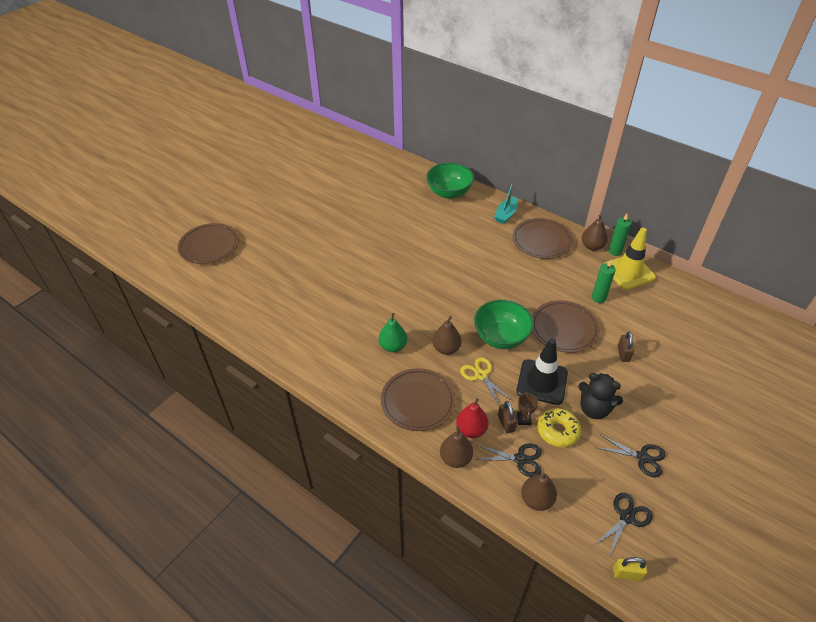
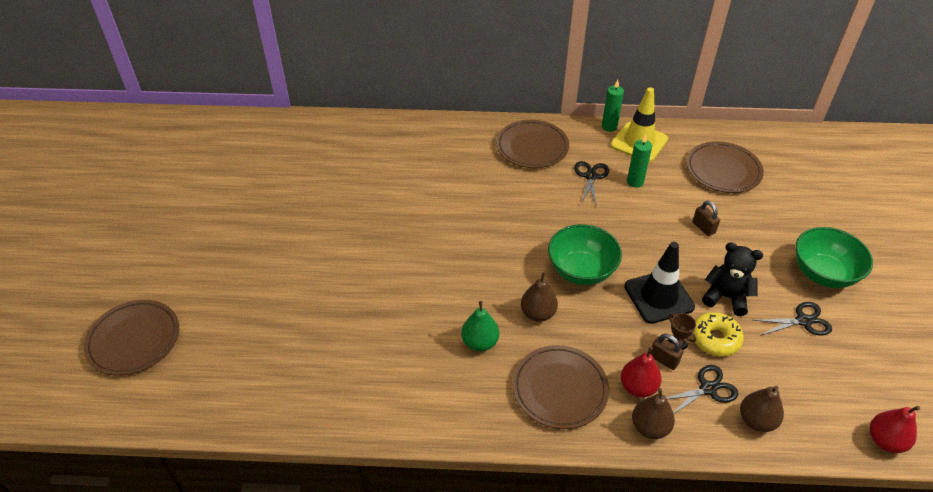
camera: 35 degrees left, 0 degrees up
green bowl [426,163,474,199] -> green bowl moved to [796,227,873,288]
yellow scissors [460,357,512,406] -> none
turquoise boat [494,183,518,224] -> none
brown plate [532,300,600,353] -> brown plate moved to [686,141,764,193]
black teddy bear [578,373,623,419] -> black teddy bear turned 150 degrees counterclockwise [702,242,763,316]
brown pear [582,215,608,251] -> none
black scissors [594,493,653,556] -> black scissors moved to [574,161,609,206]
yellow padlock [613,557,648,581] -> red pear [870,406,920,453]

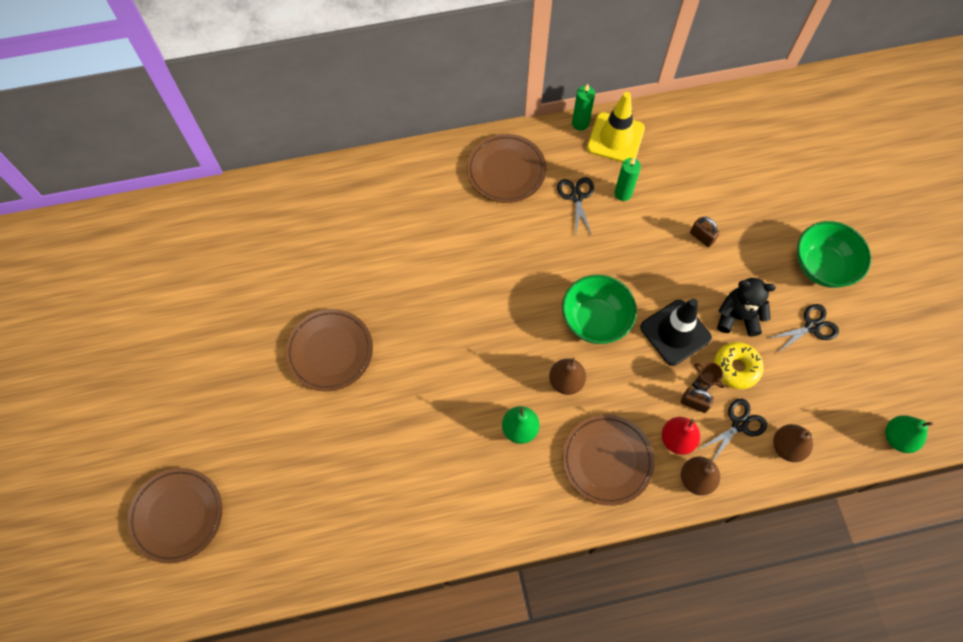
camera: 15 degrees left, 20 degrees up
brown plate [686,141,764,193] -> brown plate moved to [285,309,373,391]
red pear [870,406,920,453] -> green pear [885,415,933,453]

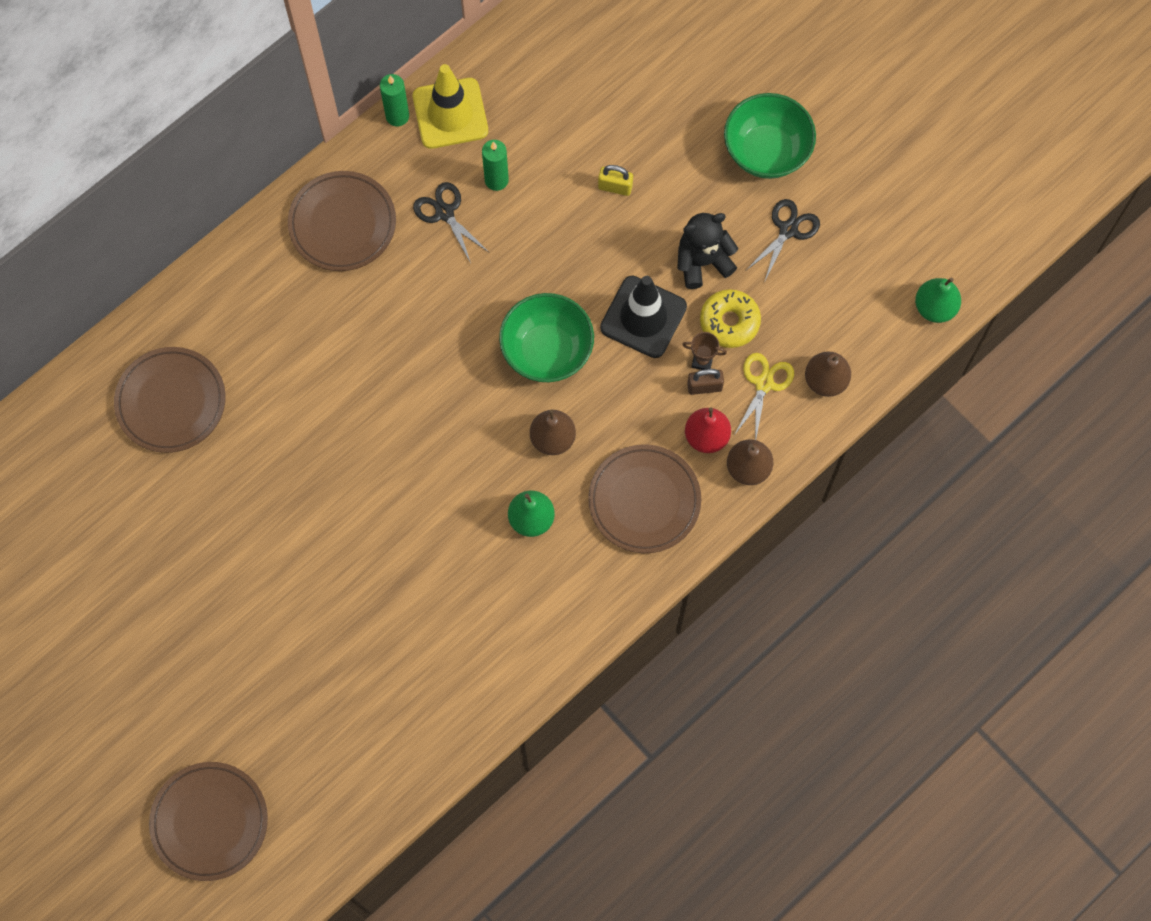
camera: 30 degrees left, 5 degrees up
brown plate [285,309,373,391] -> brown plate moved to [114,347,226,453]
brown padlock [690,217,720,247] -> yellow padlock [598,165,633,196]
black scissors [698,399,767,461] -> yellow scissors [734,353,794,440]

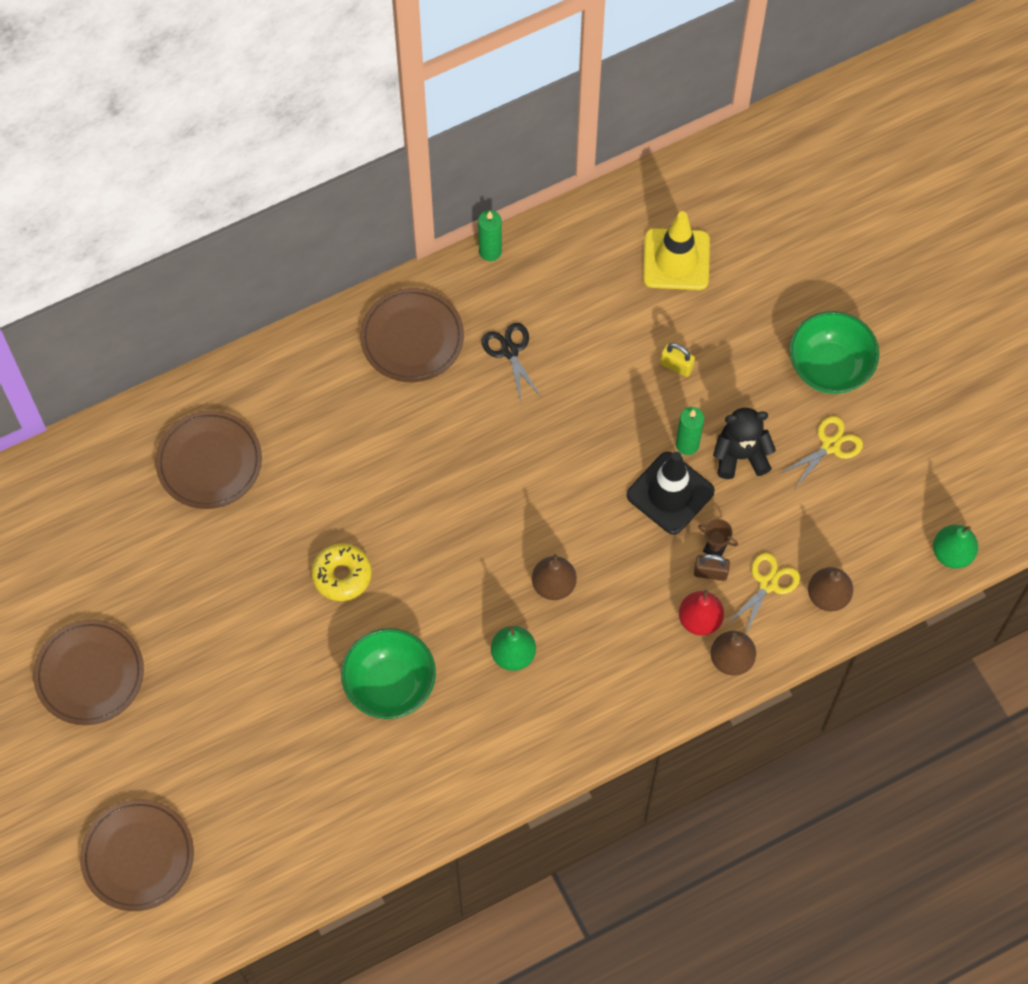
camera: 15 degrees right, 5 degrees down
yellow traffic cone [413,64,488,149] -> yellow traffic cone moved to [643,211,710,290]
green candle [482,140,509,191] -> green candle moved to [676,407,704,455]
green bowl [499,293,594,382] -> green bowl moved to [341,628,436,719]
brown plate [588,444,701,553] -> brown plate moved to [33,619,144,725]
yellow donut [700,289,761,348] -> yellow donut moved to [311,543,372,601]
black scissors [746,199,820,280] -> yellow scissors [779,416,863,488]

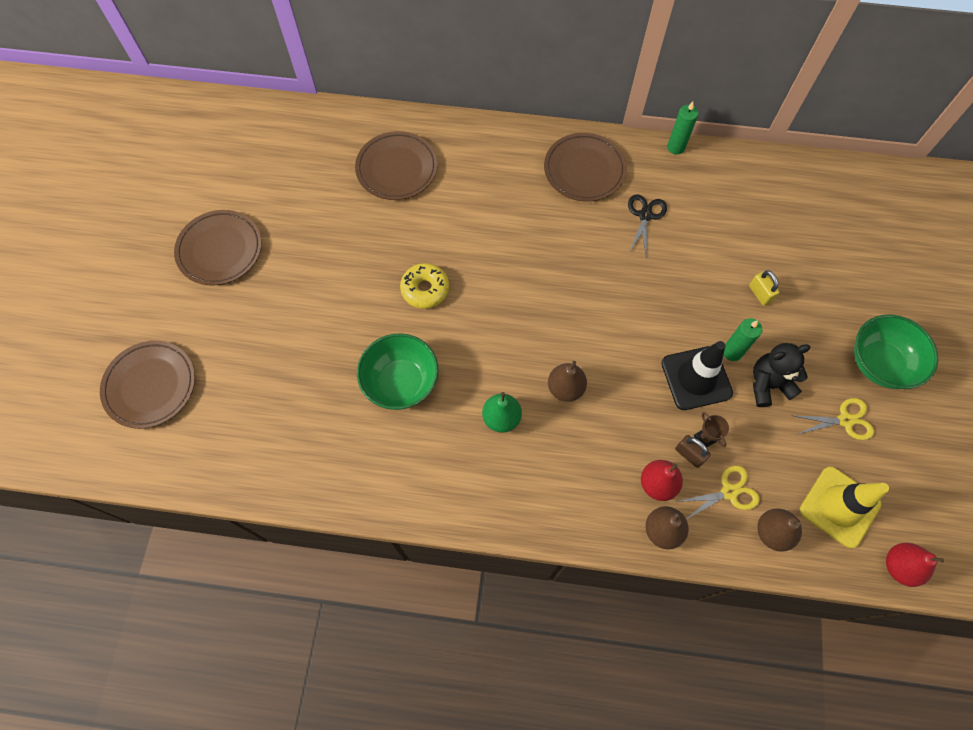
camera: 35 degrees right, 0 degrees up
yellow traffic cone [643,211,710,290] -> yellow traffic cone moved to [800,467,889,548]
black teddy bear [713,408,776,479] -> black teddy bear turned 45 degrees counterclockwise [753,343,811,407]
green pear [933,525,978,568] -> red pear [886,543,944,587]

